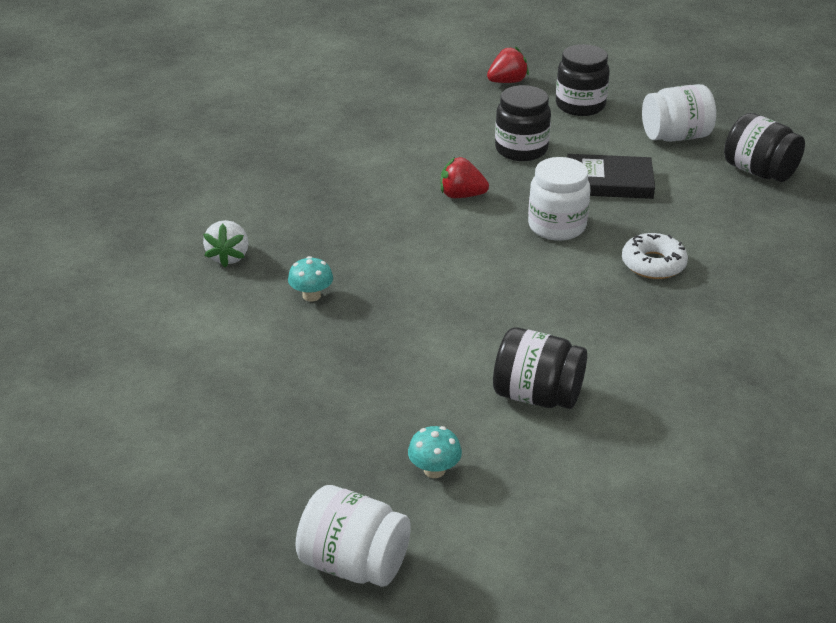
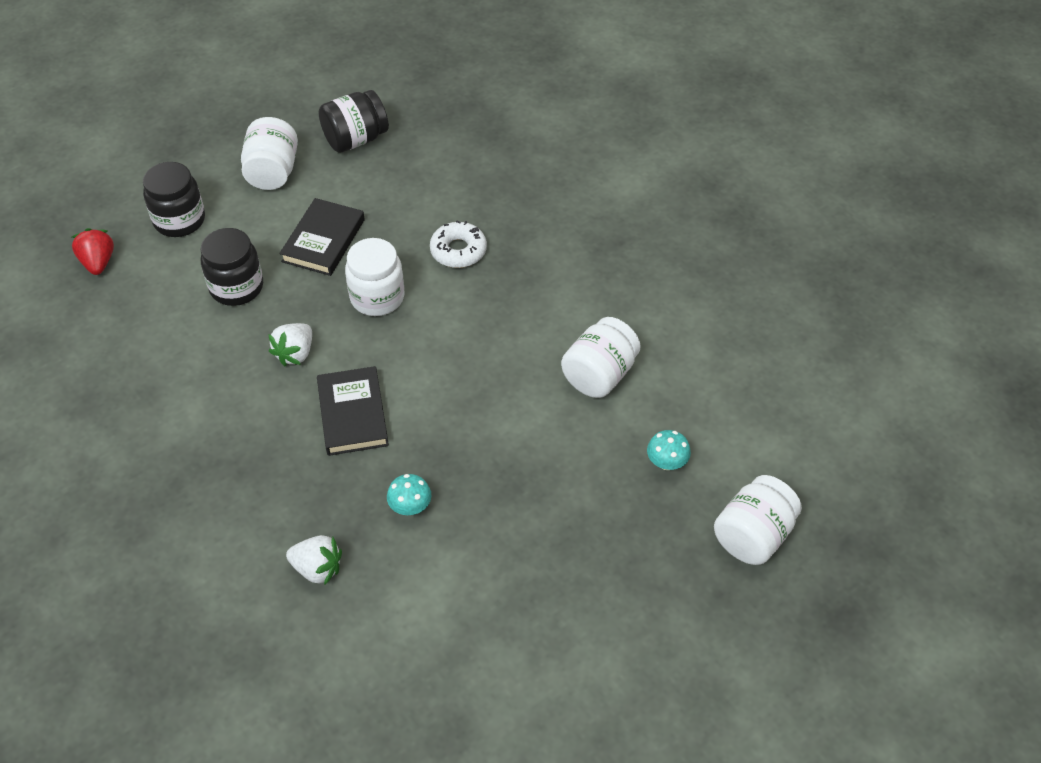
camera: 75 degrees left, 15 degrees up
red strawberry [441,157,489,198] -> white strawberry [268,323,312,366]
black jar [493,327,587,409] -> white jar [561,317,641,398]
none -> black book [317,366,389,456]

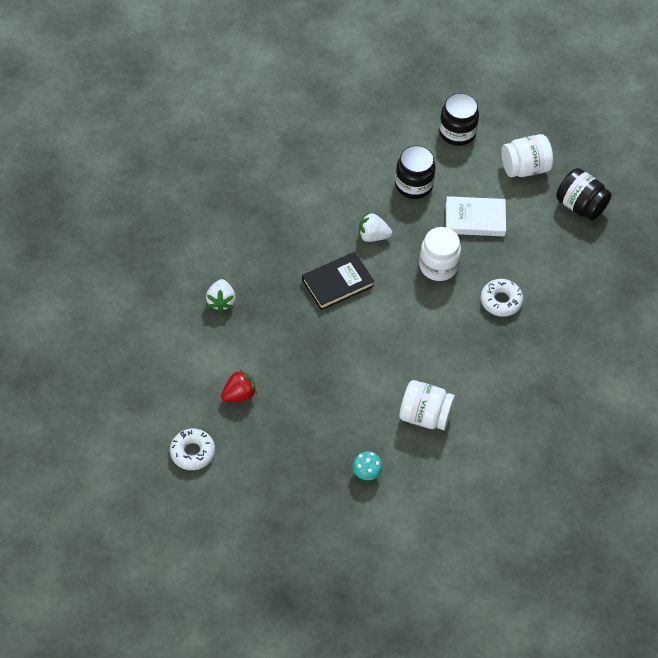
camera: 70 degrees right, 5 degrees up
red strawberry [72,228,114,275] -> red strawberry moved to [221,369,257,402]
black book [279,198,365,276] -> white book [446,196,506,236]
turquoise mushroom [387,474,432,515] -> none
white jar [714,475,802,565] -> none
none -> white donut [170,428,215,470]

